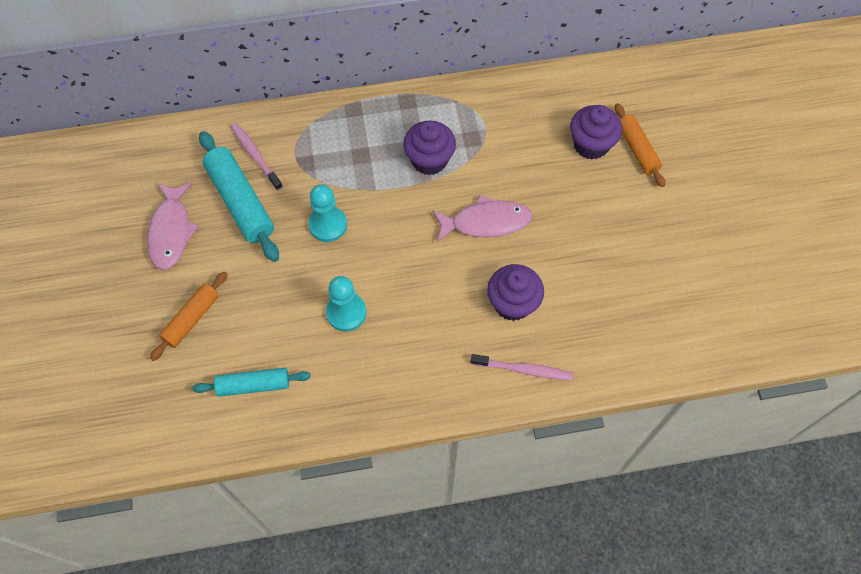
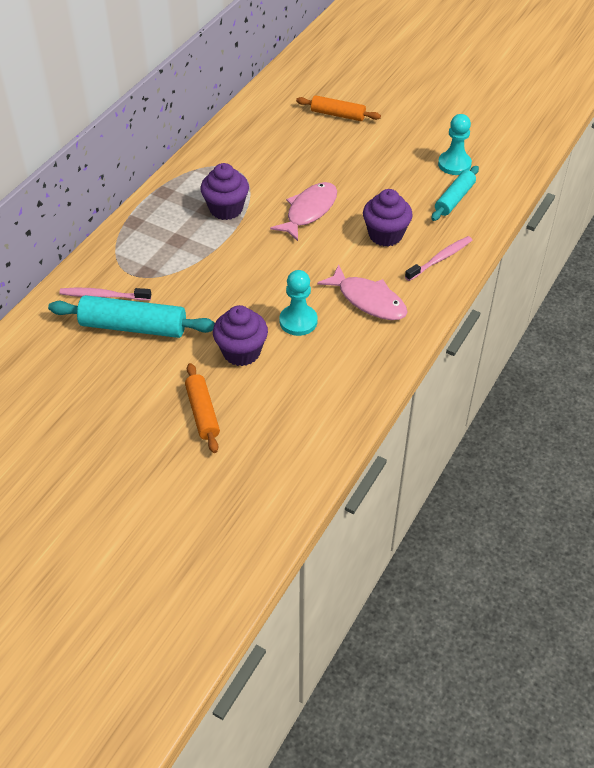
camera: 50 degrees left, 15 degrees down
pink fish [147,183,199,270] -> pink fish moved to [317,264,408,320]
turquoise rolling pin [192,368,311,397] -> turquoise rolling pin moved to [431,166,479,221]
turquoise pawn [308,184,347,242] -> turquoise pawn moved to [438,114,472,175]
purple cupcake [570,105,622,160] -> purple cupcake moved to [213,305,268,366]

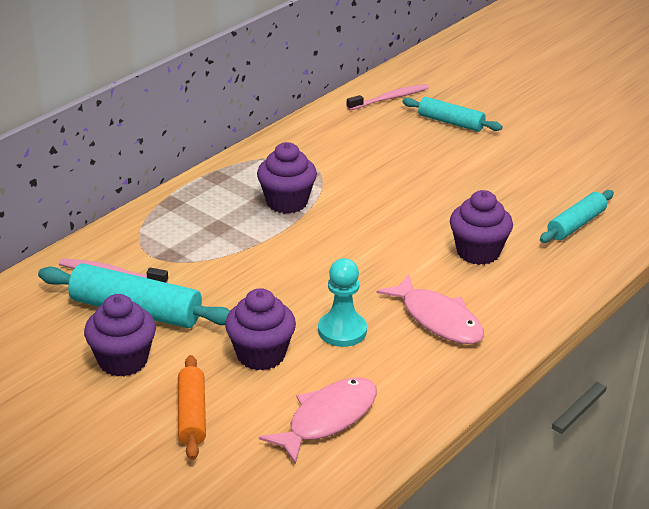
camera: 10 degrees right, 15 degrees down
pink fish [270,182,337,241] -> pink fish moved to [259,378,377,465]
orange rolling pin [296,95,381,121] -> turquoise rolling pin [402,97,503,132]
pink toothbrush [405,236,472,281] -> pink toothbrush moved to [346,84,429,110]
turquoise pawn [438,114,472,175] -> none
none -> purple cupcake [84,294,156,377]

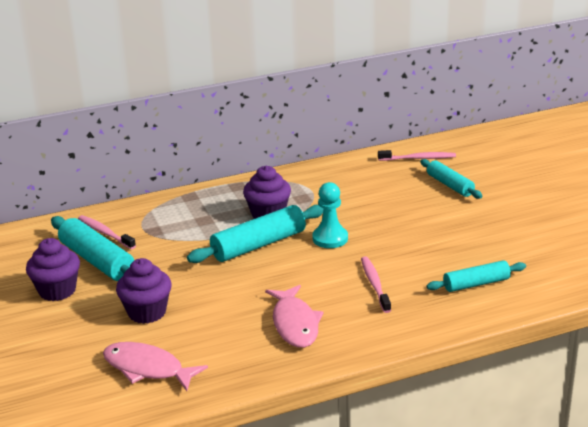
camera: 30 degrees right, 5 degrees down
orange rolling pin [178,355,206,460] -> none
pink fish [259,378,377,465] -> pink fish turned 135 degrees counterclockwise [103,342,208,391]
turquoise pawn [318,258,367,347] -> turquoise pawn moved to [312,182,348,248]
purple cupcake [450,190,513,265] -> pink toothbrush [361,256,391,313]
none -> turquoise rolling pin [187,205,324,263]

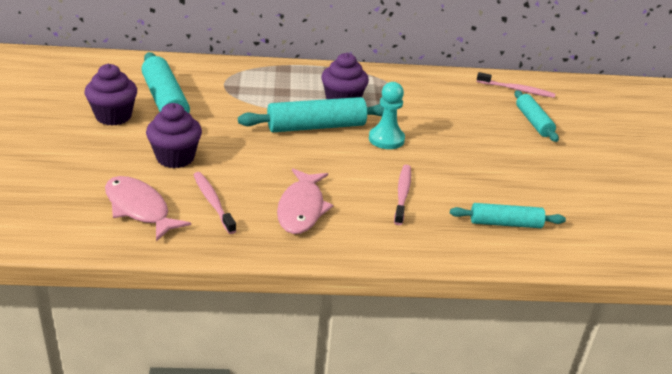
camera: 15 degrees right, 5 degrees up
pink toothbrush [78,215,136,249] -> pink toothbrush moved to [193,172,236,234]

